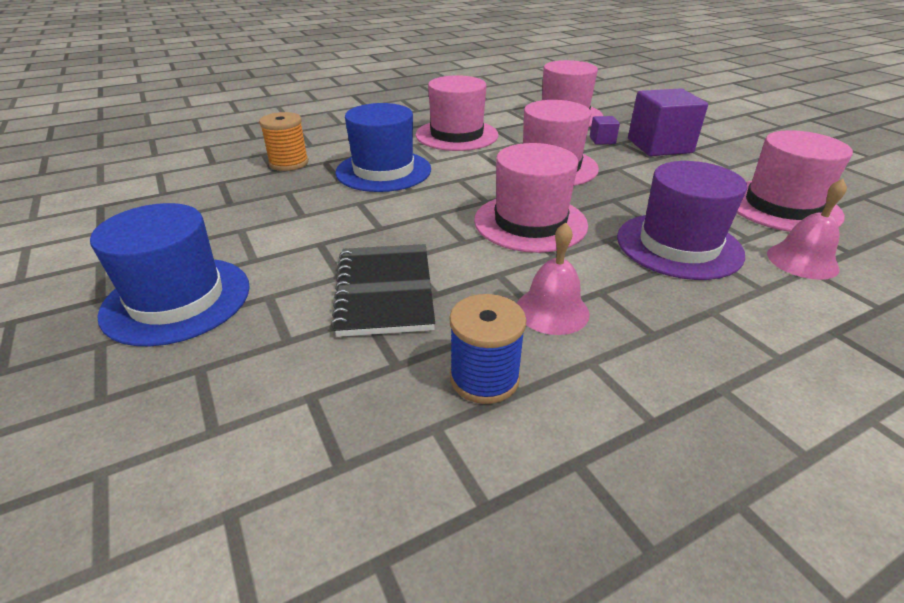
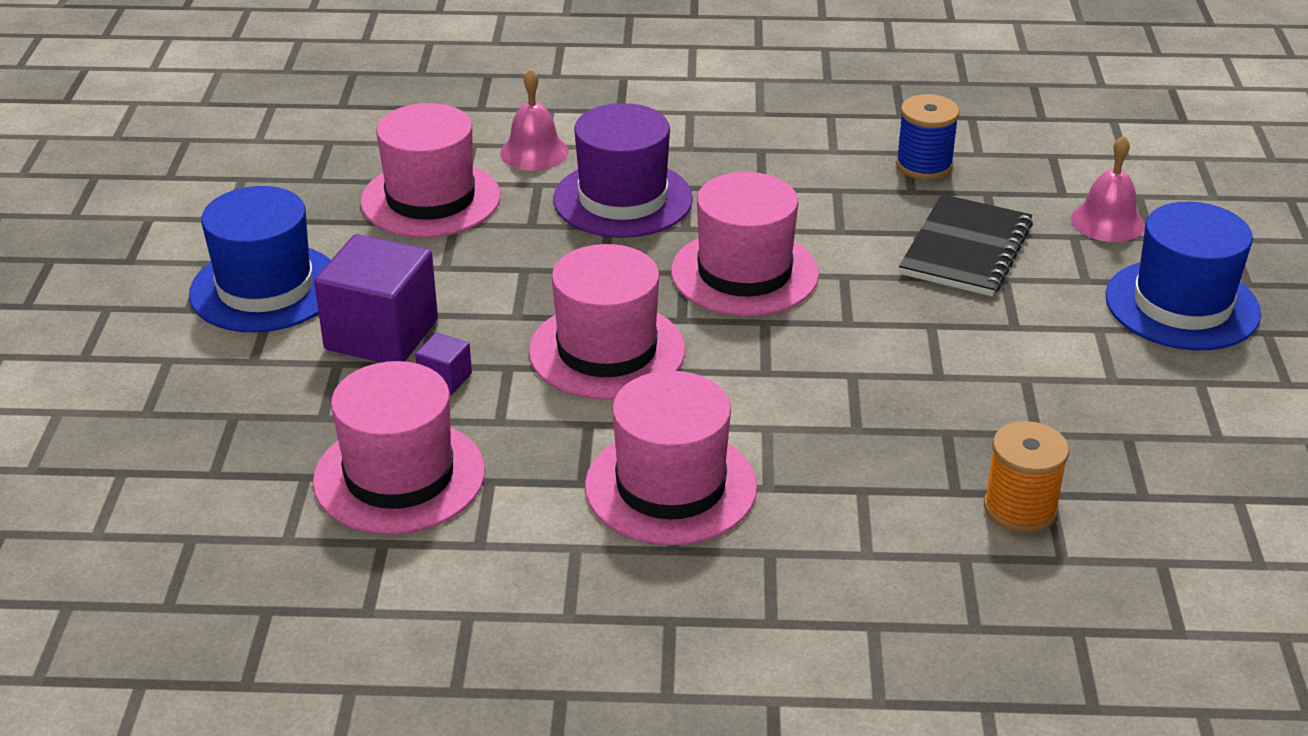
camera: 150 degrees left, 0 degrees up
blue hat [335,103,431,192] -> blue hat moved to [189,186,331,332]
pink bell [517,222,589,335] -> pink bell moved to [1071,135,1145,242]

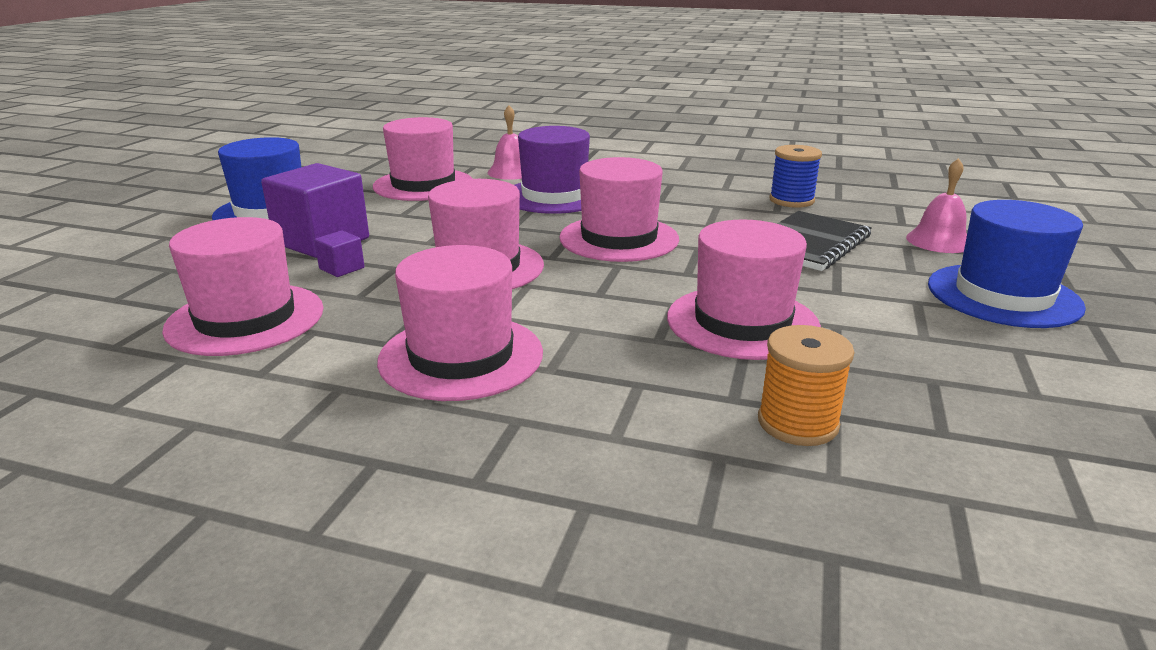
camera: 15 degrees right, 10 degrees down
none -> pink hat [667,219,821,360]

